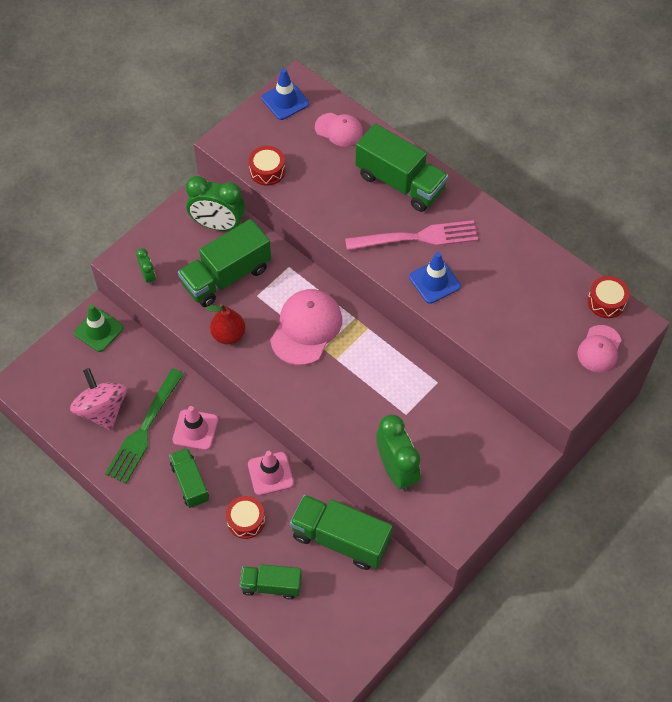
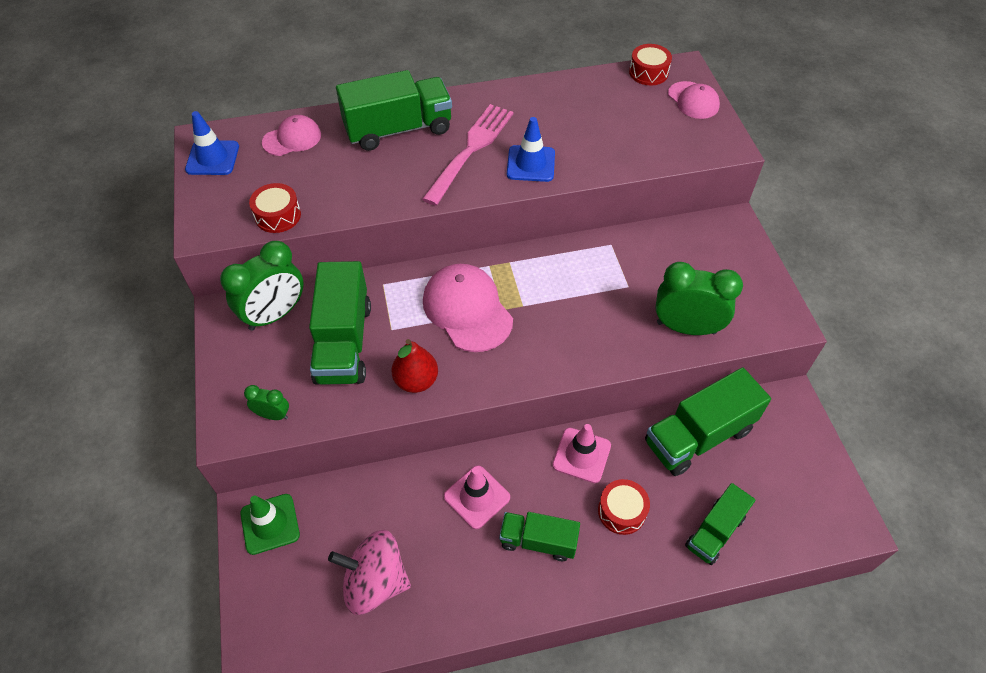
camera: 55 degrees left, 5 degrees down
green fork [105,368,184,483] -> none

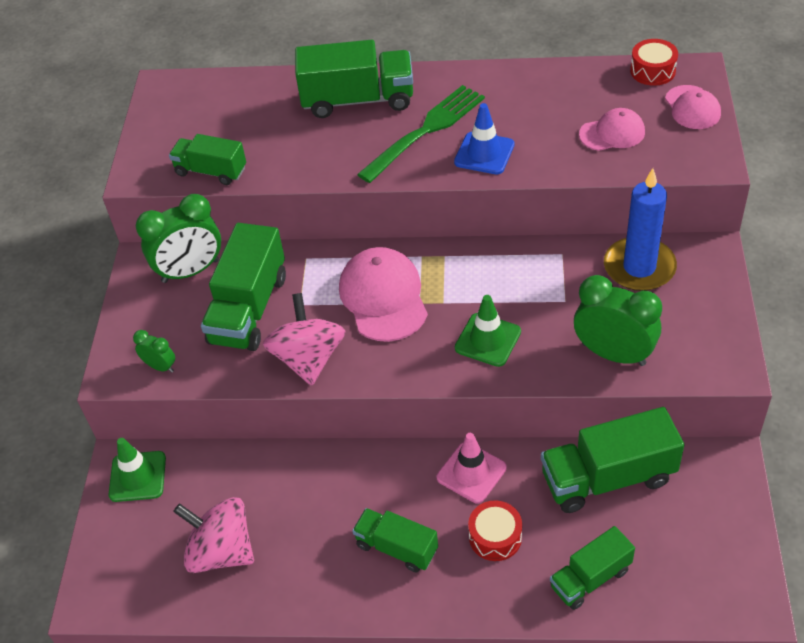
camera: 20 degrees right, 5 degrees down
blue traffic cone [185,111,239,175] -> none
red drum [249,183,301,233] -> green truck [169,134,246,185]
pink cap [262,115,321,156] -> pink cap moved to [579,108,645,151]
red pear [391,339,438,393] -> pink spinning top [263,293,345,386]
pink fork [422,104,514,206] -> green fork [357,85,485,183]
pink traffic cone [444,465,510,529] -> none
none -> green traffic cone [455,295,521,367]
none -> blue candle [604,168,677,291]

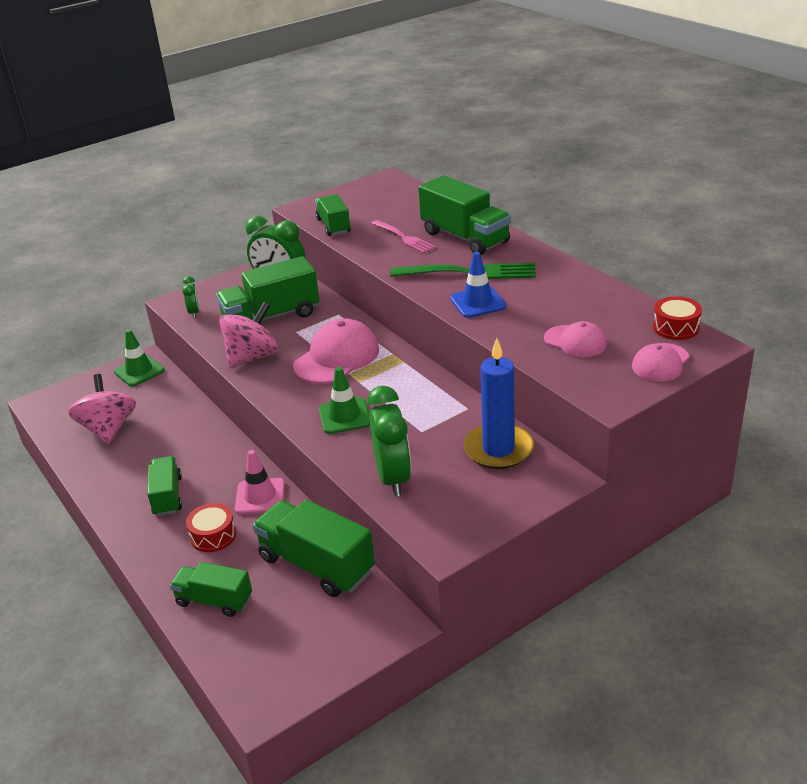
camera: 50 degrees right, 15 degrees down
none -> pink fork [371,220,436,253]

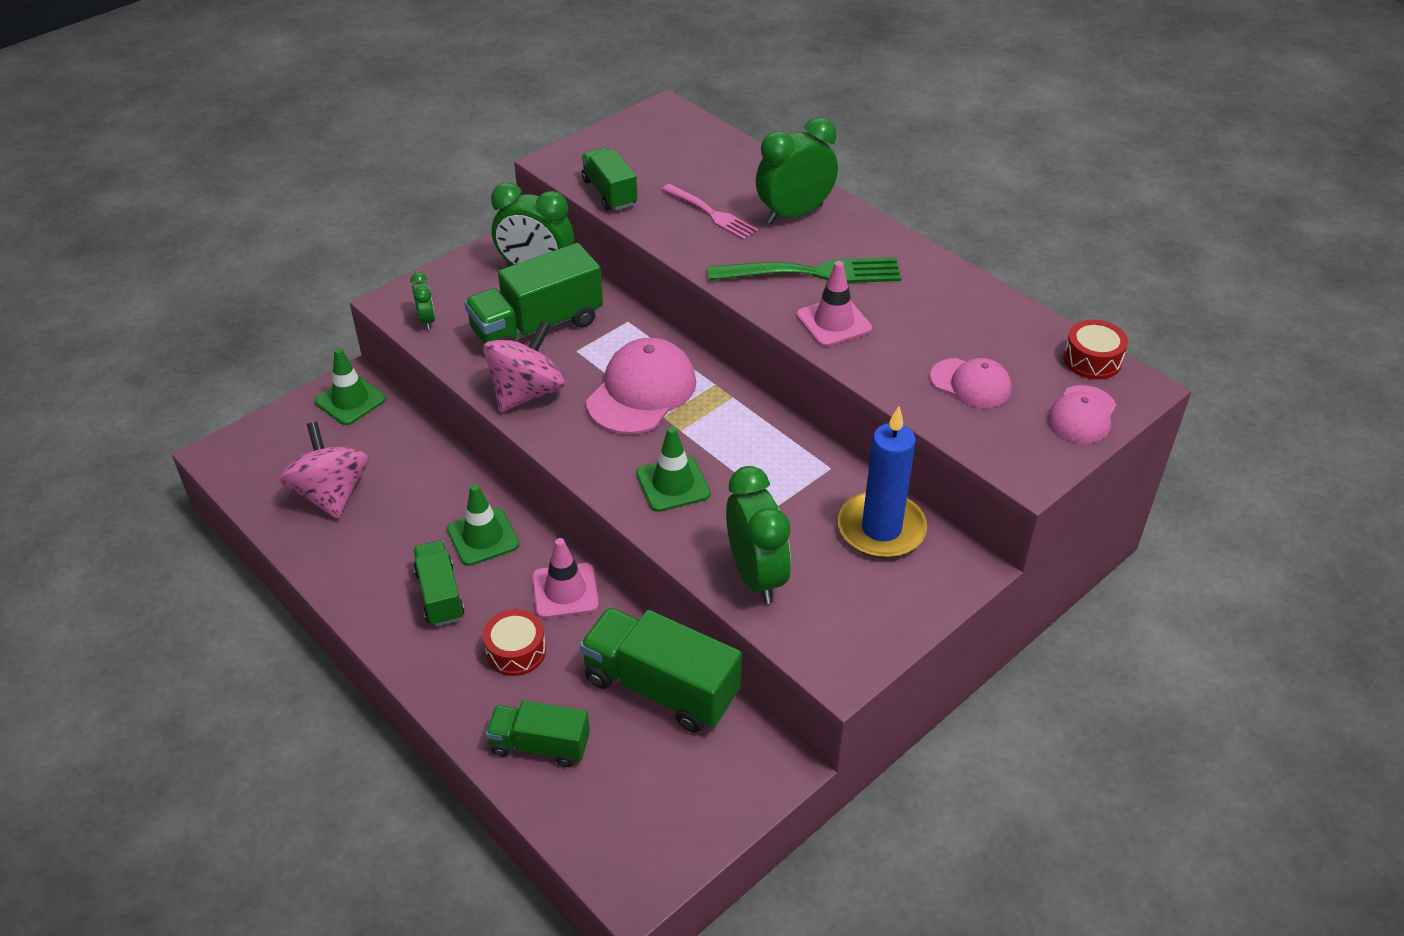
camera: 10 degrees left, 10 degrees up
green truck [418,175,511,255] -> green clock [756,117,838,224]
blue traffic cone [450,252,506,318] -> pink traffic cone [796,261,872,347]
none -> green traffic cone [447,484,519,566]

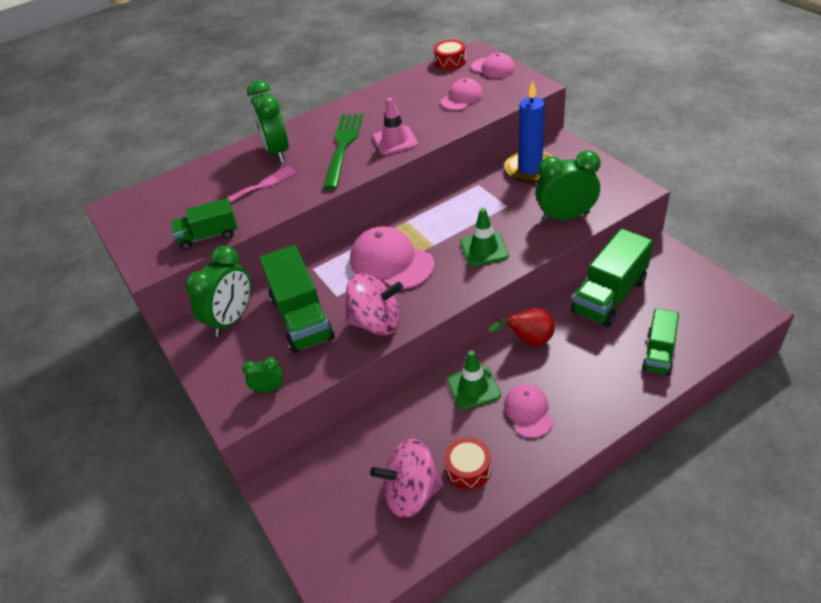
camera: 75 degrees left, 0 degrees up
green traffic cone [315,348,386,425] -> none
green truck [413,540,465,626] -> pink cap [504,384,554,438]
pink spinning top [483,321,565,412] -> pink spinning top turned 135 degrees clockwise [346,273,403,335]
red drum [483,609,546,676] -> red drum moved to [444,437,491,490]
pink traffic cone [532,538,599,619] -> red pear [488,308,555,347]

